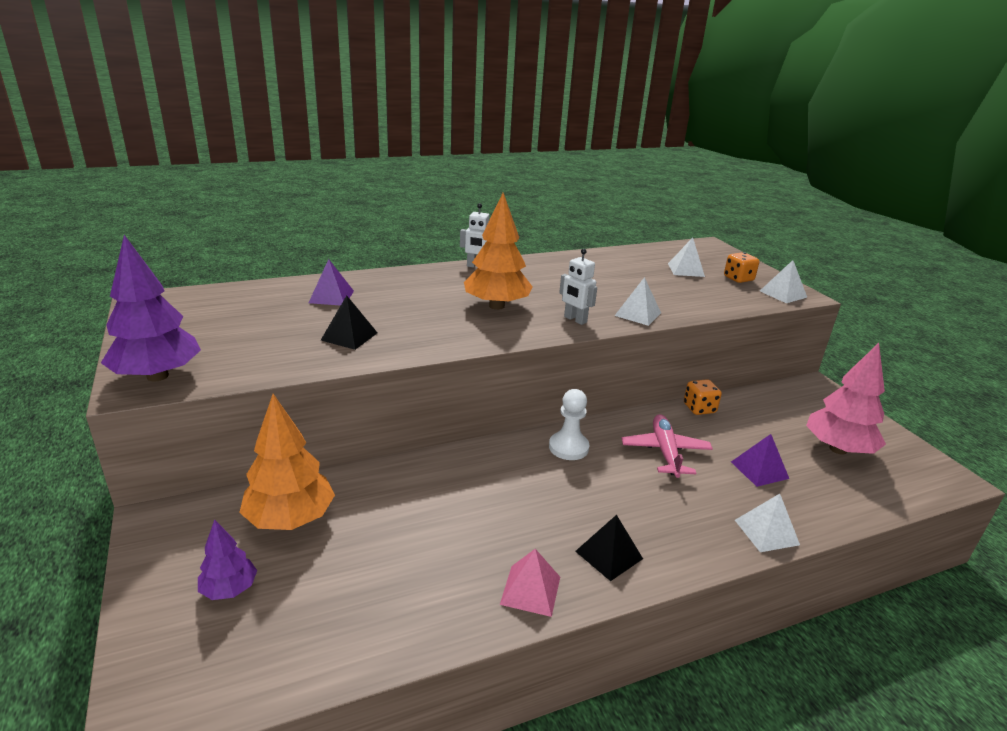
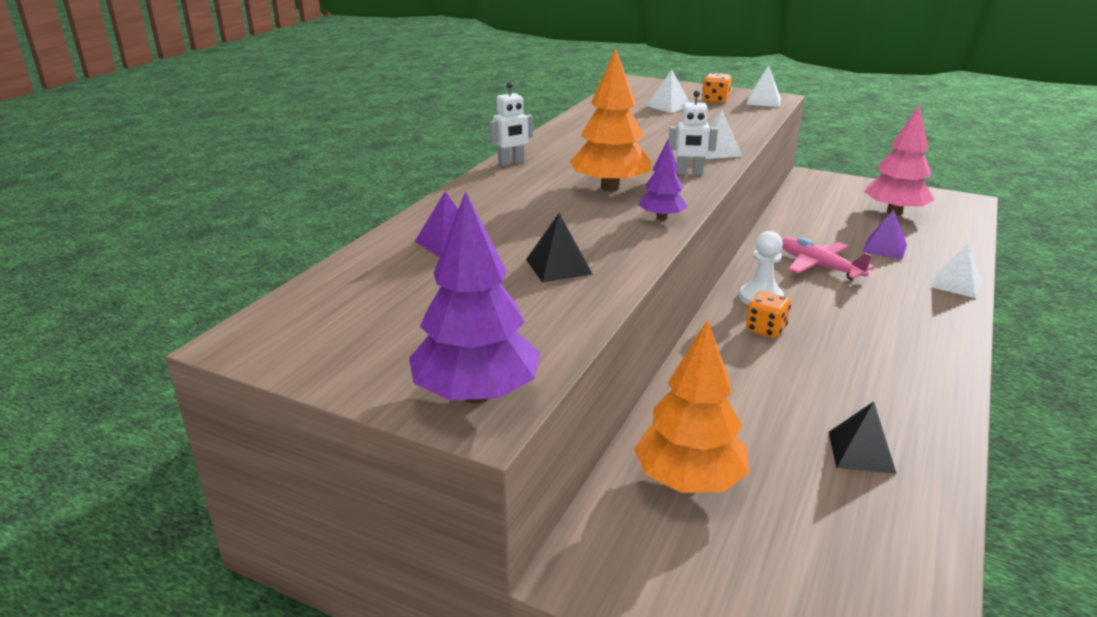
camera: 40 degrees left, 0 degrees up
purple tree [198,519,257,600] -> purple tree moved to [638,139,688,220]
pink pyramid [500,549,560,617] -> none
black pyramid [575,515,643,581] -> black pyramid moved to [828,402,897,474]
orange dice [684,379,722,415] -> orange dice moved to [746,291,791,338]

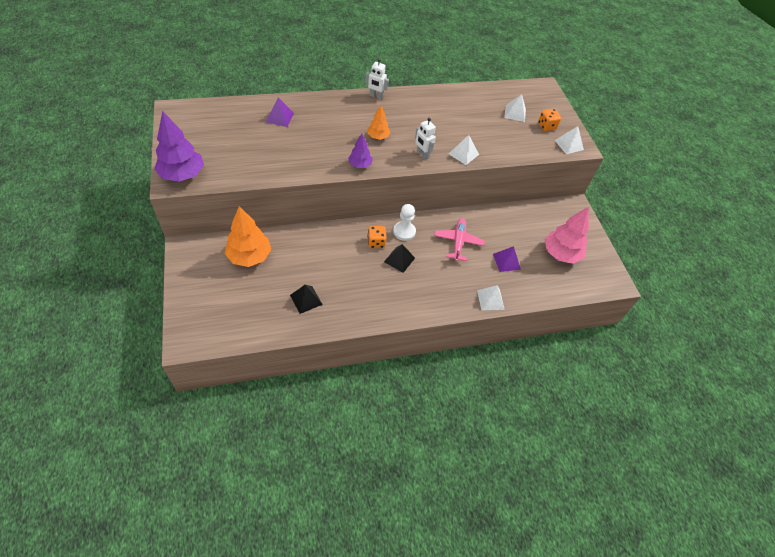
camera: 45 degrees right, 25 degrees up
black pyramid [526,213,592,282] -> black pyramid moved to [384,244,415,273]
orange tree [570,48,652,191] -> orange tree [367,106,391,140], size x0.55

